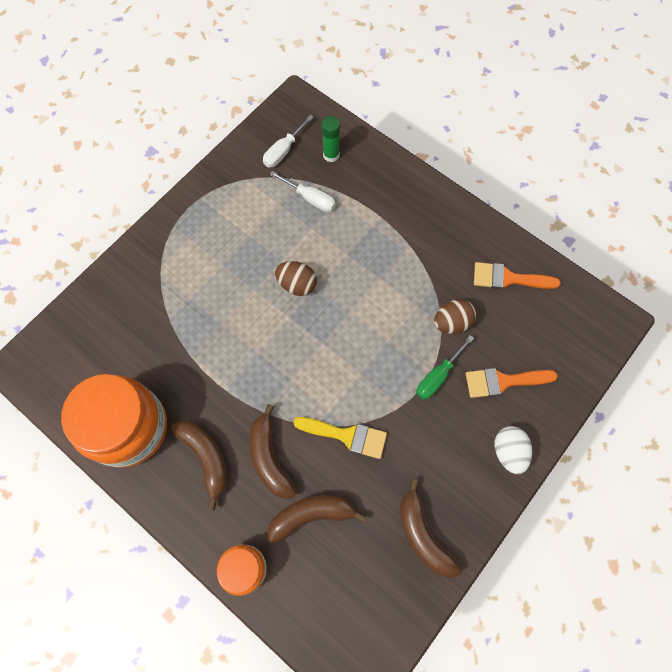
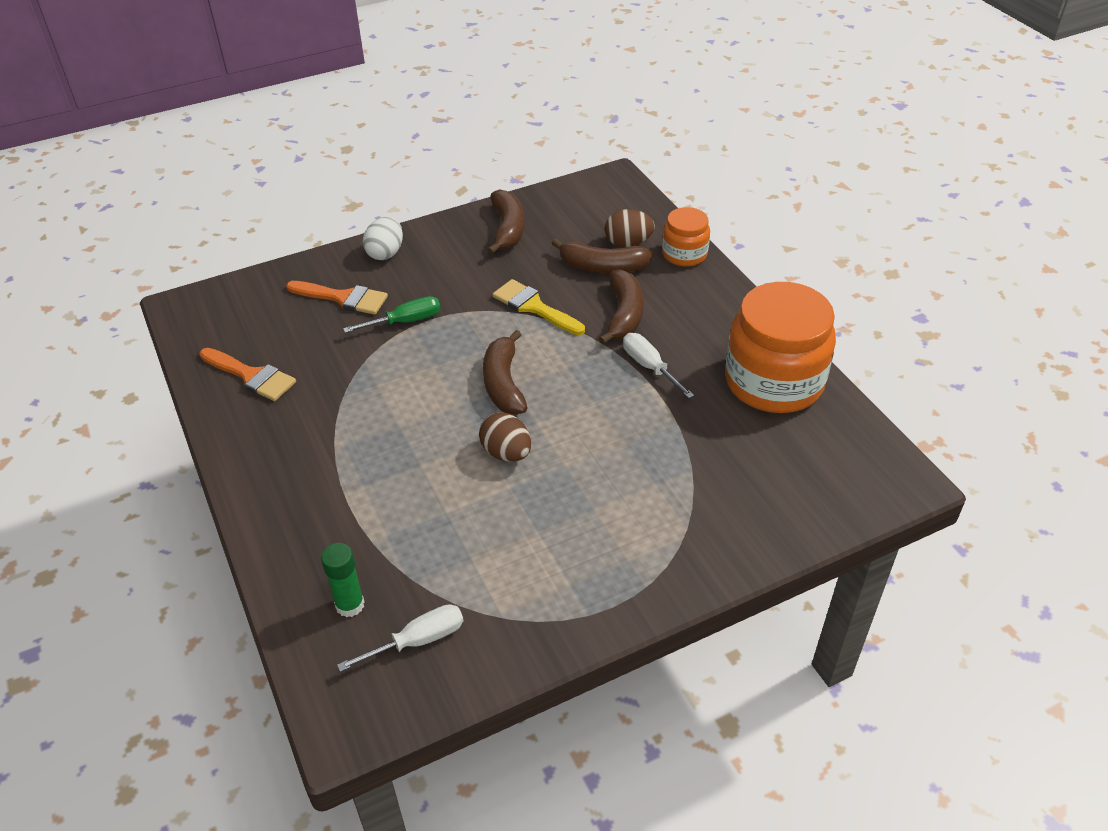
camera: 155 degrees left, 25 degrees down
brown banana [171,420,228,510] -> brown banana moved to [483,330,528,414]
white screwdriver [270,171,336,212] -> white screwdriver moved to [623,333,694,398]
brown egg [434,299,477,334] -> brown egg moved to [605,209,655,247]

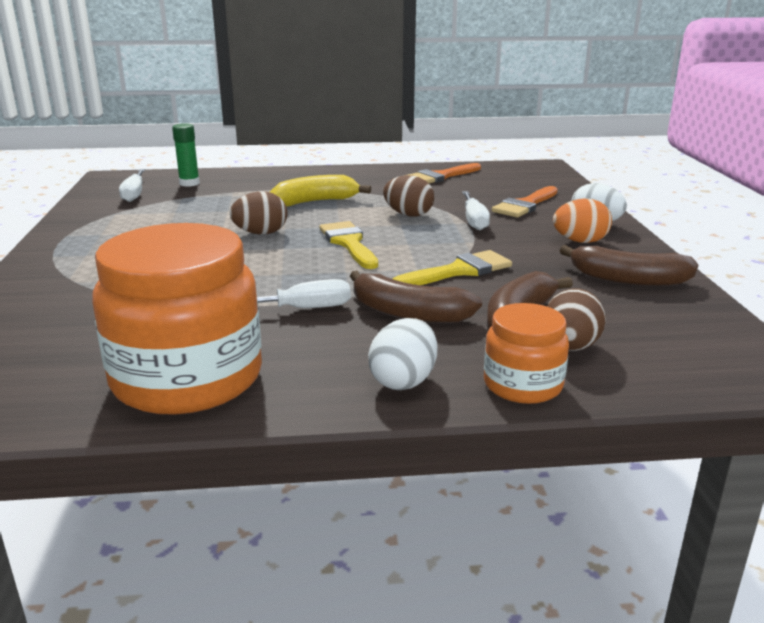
camera: 110 degrees right, 20 degrees down
green screwdriver [343,296,441,333] -> white screwdriver [462,191,490,231]
brown banana [483,330,528,414] -> yellow brush [319,221,378,269]
none -> yellow banana [270,175,371,206]
none -> white egg [368,318,437,390]
none -> brown egg [383,175,434,217]
none -> orange egg [553,198,612,243]

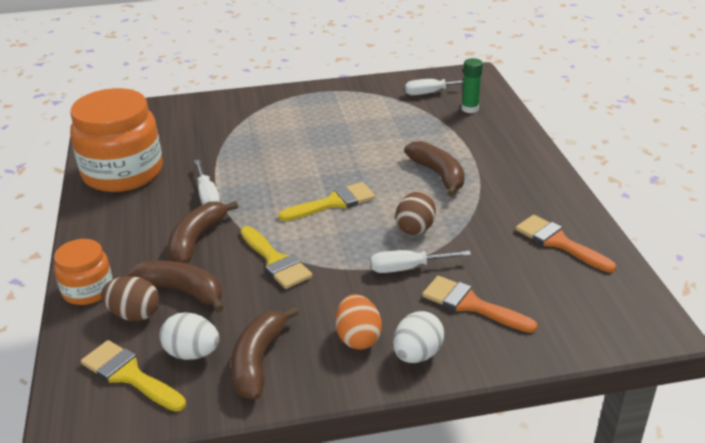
camera: 85 degrees right, 10 degrees up
brown egg [230,191,288,235] -> none
yellow banana [270,175,371,206] -> brown banana [404,141,465,197]
white egg [368,318,437,390] -> white egg moved to [159,312,219,360]
none -> yellow brush [81,340,186,412]

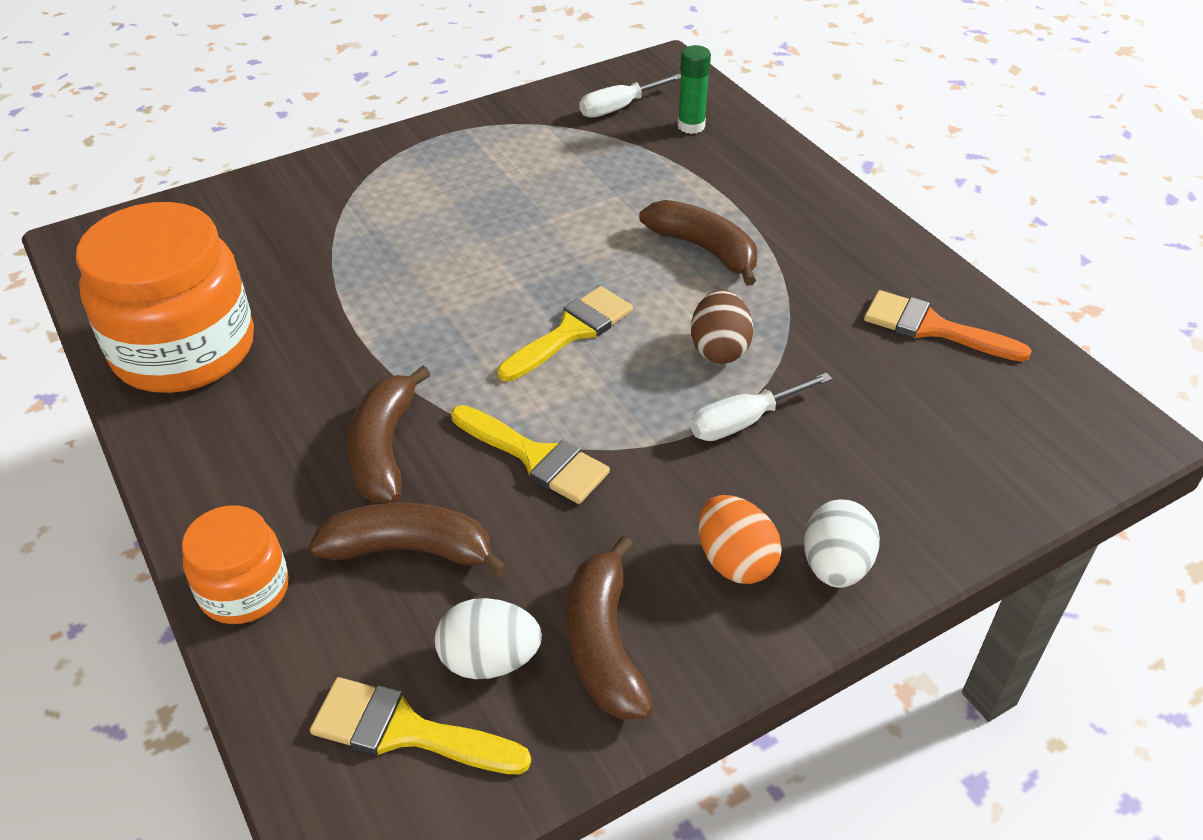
camera: 20 degrees left, 10 degrees up
brown egg [101,276,159,321] -> none
white screwdriver [194,160,220,205] -> none
orange brush [422,276,538,333] -> none

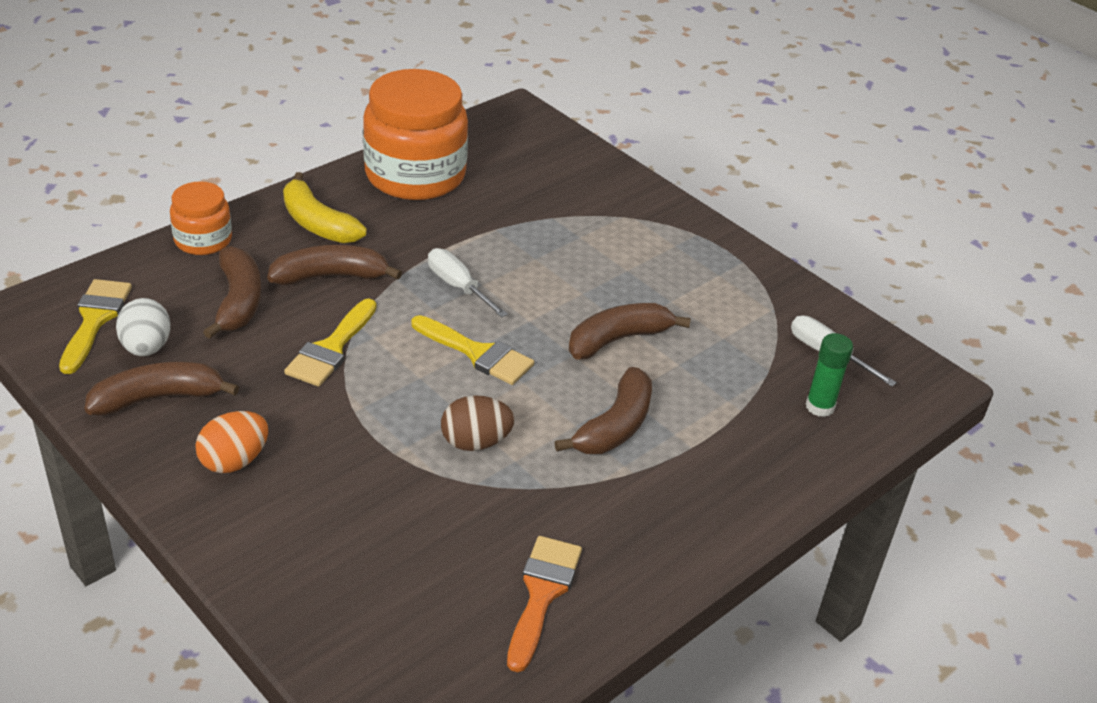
camera: 75 degrees right, 5 degrees down
white screwdriver [690,373,832,441] -> white screwdriver moved to [428,248,508,318]
white egg [804,499,880,588] -> none
none -> yellow banana [283,172,367,243]
none -> brown banana [568,303,691,360]

